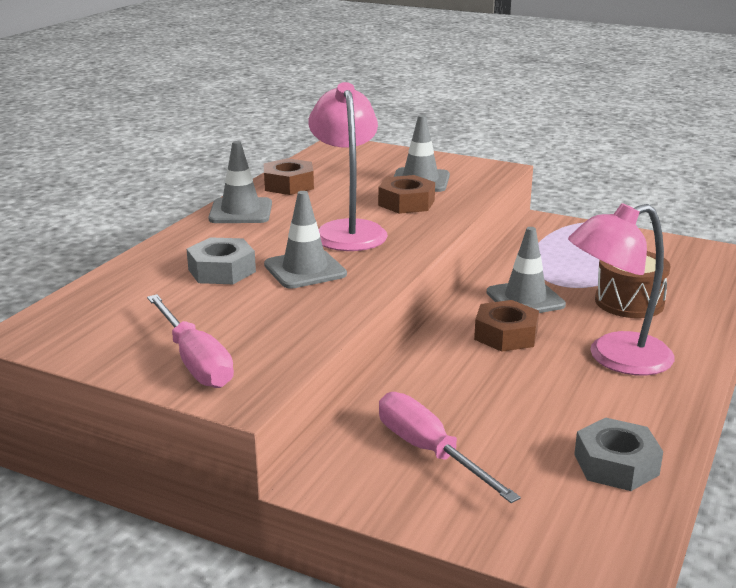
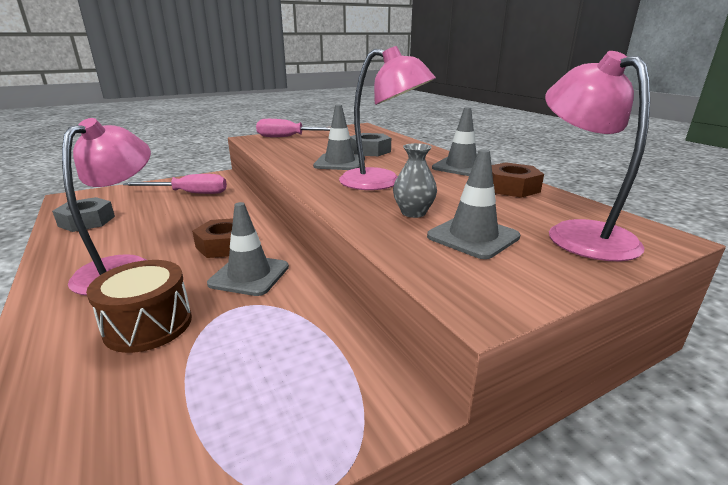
camera: 125 degrees right, 0 degrees up
brown nut [378,175,435,214] -> grey vase [393,143,437,218]
none -> pink lamp [545,51,650,261]

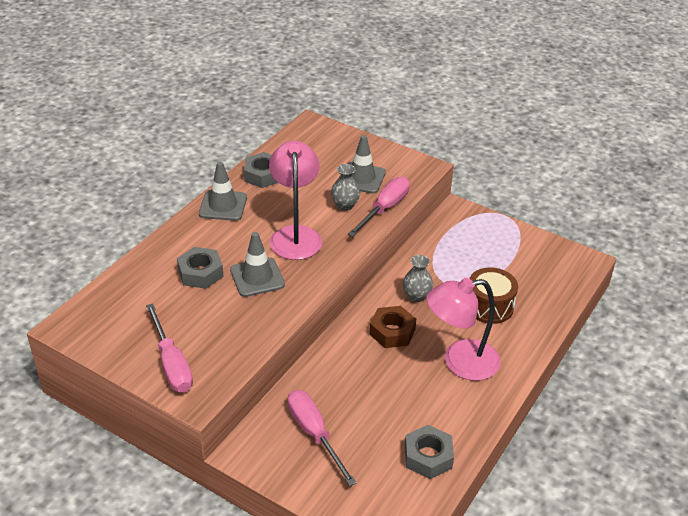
camera: 120 degrees left, 15 degrees up
grey traffic cone [207,202,289,296] -> grey vase [403,255,433,302]
brown nut [492,162,544,198] -> grey nut [244,152,278,188]
pink lamp [545,51,650,261] -> none
none -> pink screwdriver [348,177,410,237]

